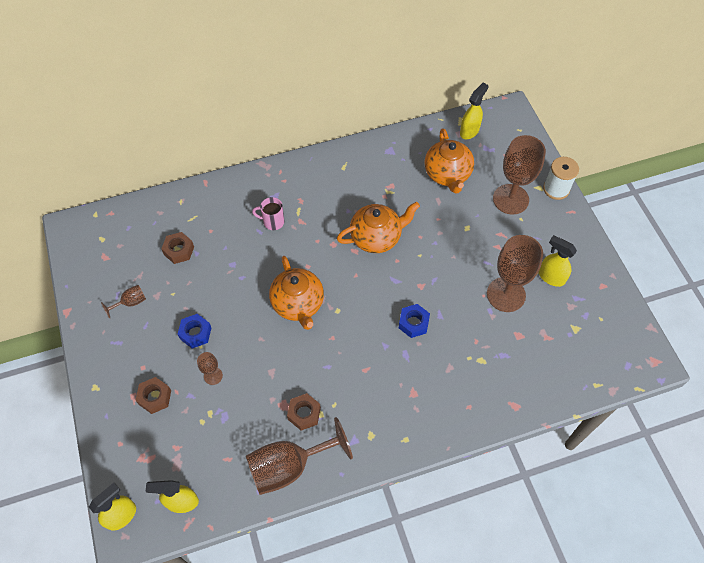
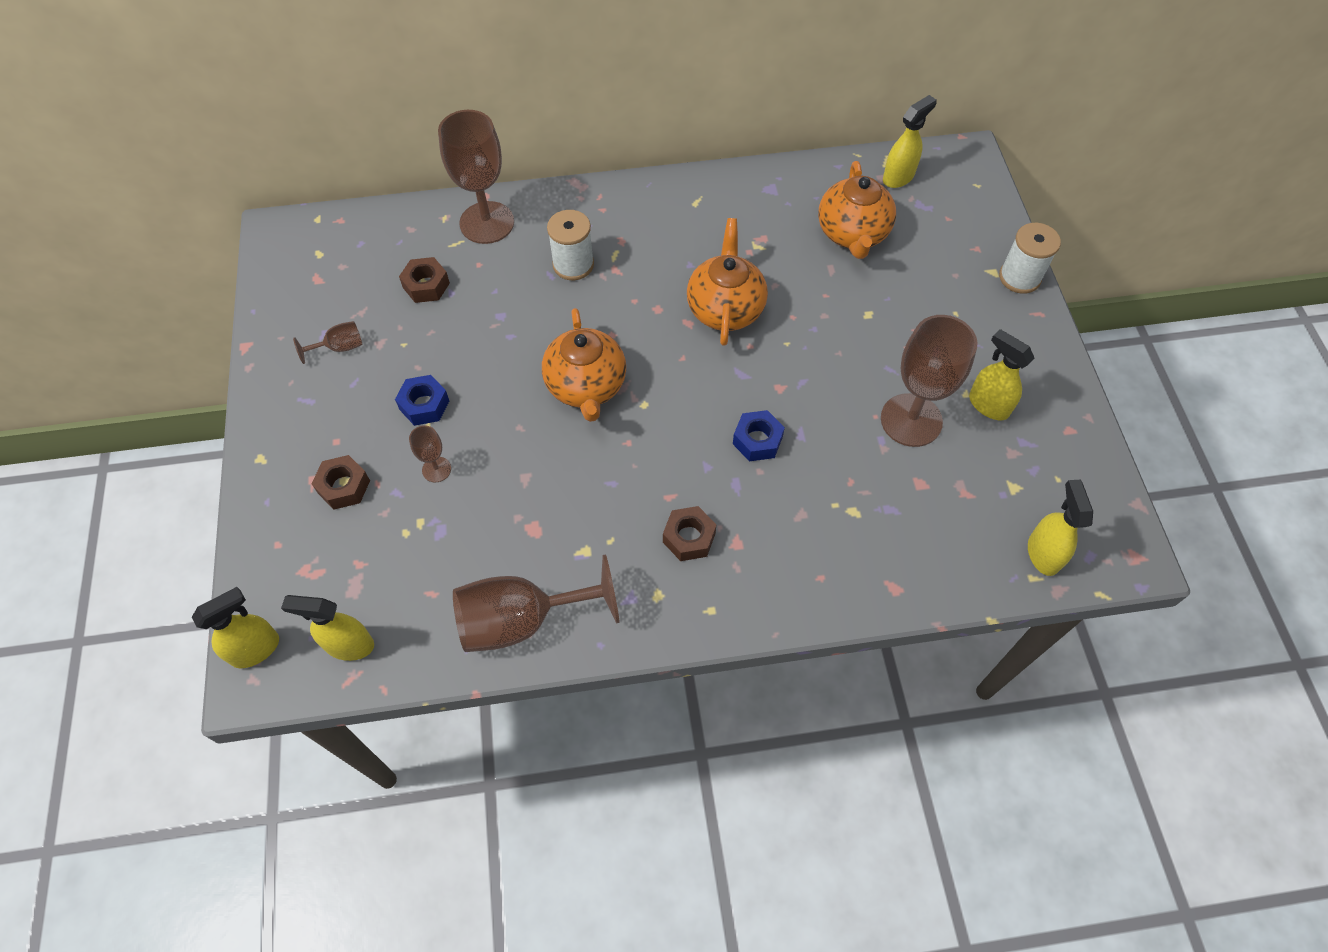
camera: 10 degrees right, 0 degrees up
pink mug [252,197,284,230] -> white spool [547,210,594,280]
brown nut [287,393,321,431] -> brown nut moved to [663,506,716,561]
orange teapot [337,202,420,253] -> orange teapot turned 75 degrees counterclockwise [687,218,768,346]
brown goblet [493,135,546,215] -> brown goblet moved to [438,110,514,244]
none -> yellow spray bottle [1028,480,1093,576]

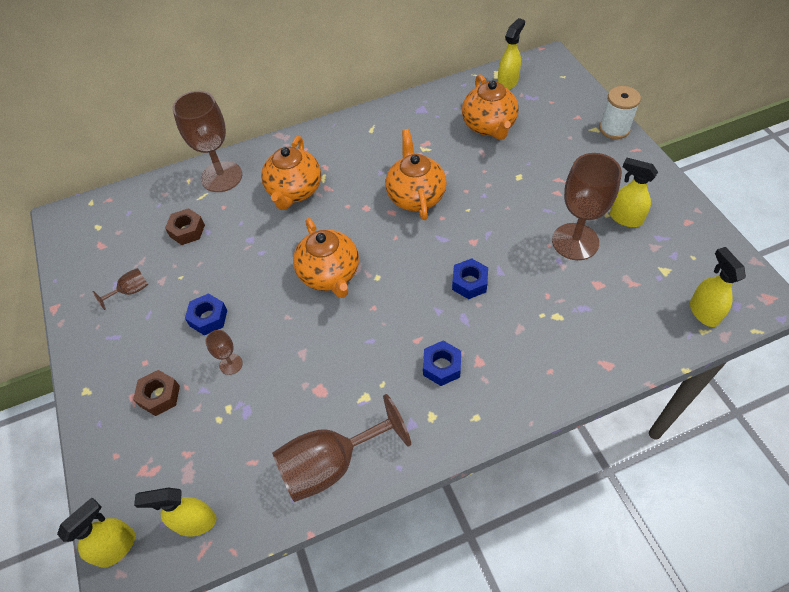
camera: 10 degrees left, 5 degrees down
white spool [547,210,594,280] -> orange teapot [261,136,321,210]
brown nut [663,506,716,561] -> blue nut [423,341,461,386]

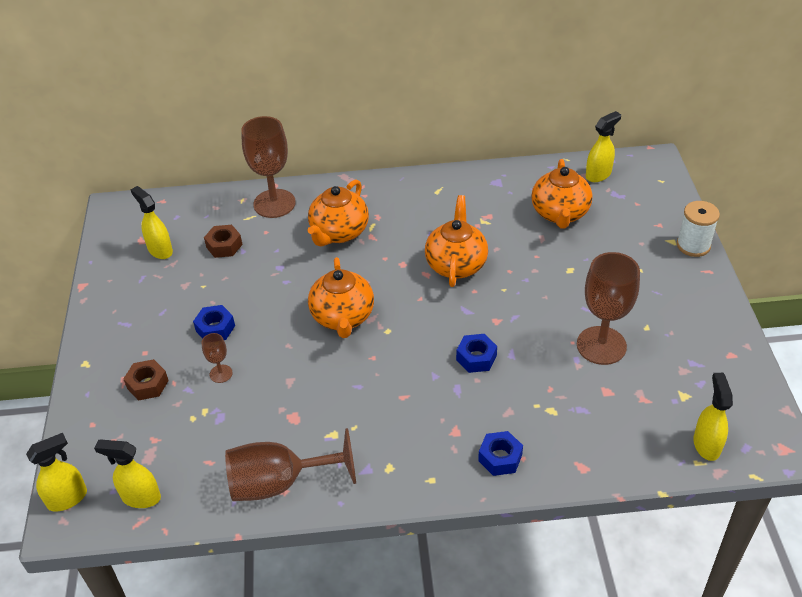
camera: 15 degrees right, 10 degrees down
brown goblet [92,268,148,310] -> none
blue nut [423,341,461,386] -> blue nut moved to [478,431,523,476]
yellow spray bottle [610,158,658,227] -> yellow spray bottle moved to [131,186,173,259]

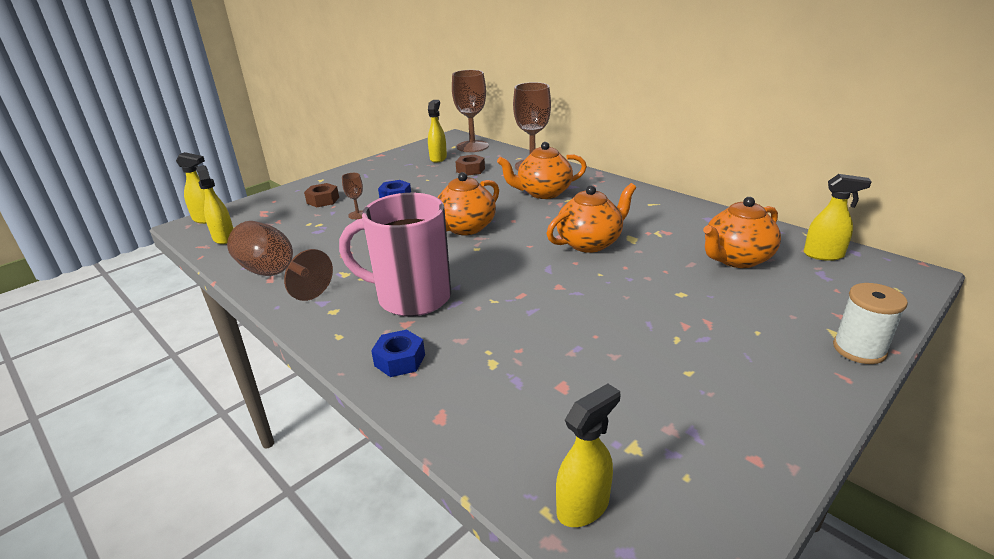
camera: 50 degrees right, 15 degrees down
blue nut [456,334,497,373] -> none
brown goblet [577,252,640,365] -> brown goblet moved to [452,70,489,152]
none -> pink mug [339,193,451,316]

